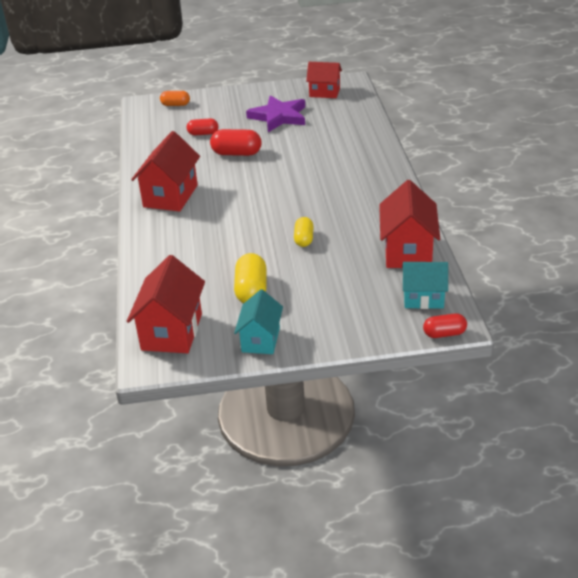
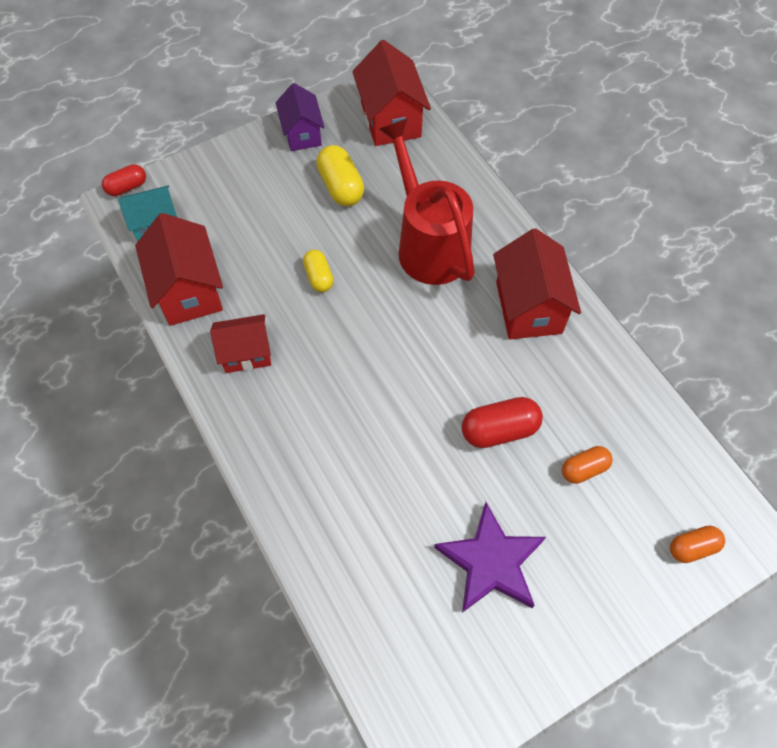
camera: 155 degrees right, 25 degrees up
red capsule [187,118,218,135] -> orange capsule [562,446,613,484]
turquoise house [234,289,283,354] -> purple house [276,83,325,151]
red house [306,62,342,98] -> red house moved to [210,314,271,373]
none -> red watering can [379,118,475,285]

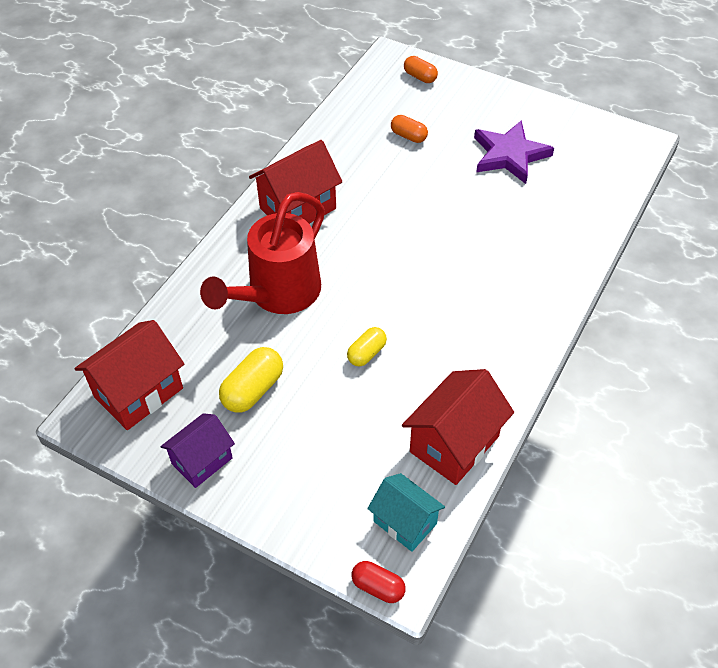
camera: 120 degrees left, 10 degrees down
red house [210,314,271,373] -> none
red capsule [461,397,543,448] -> none

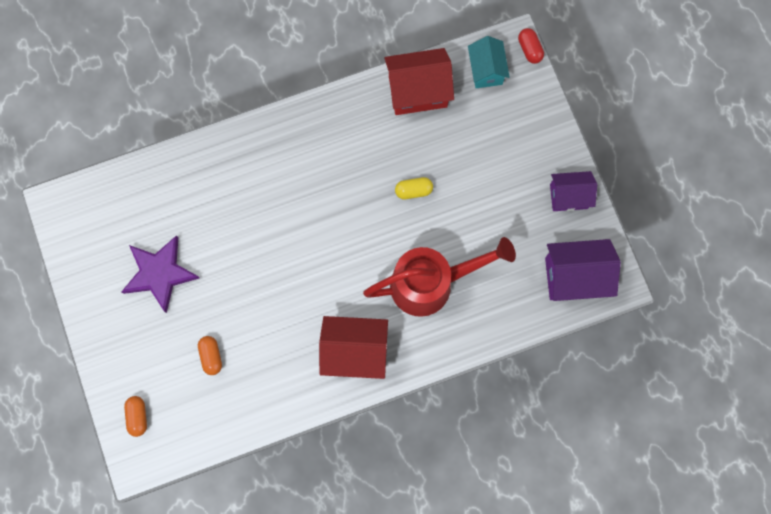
camera: 140 degrees left, 25 degrees up
red house [74,320,184,430] -> purple house [545,239,621,301]
yellow capsule [219,347,283,412] -> none

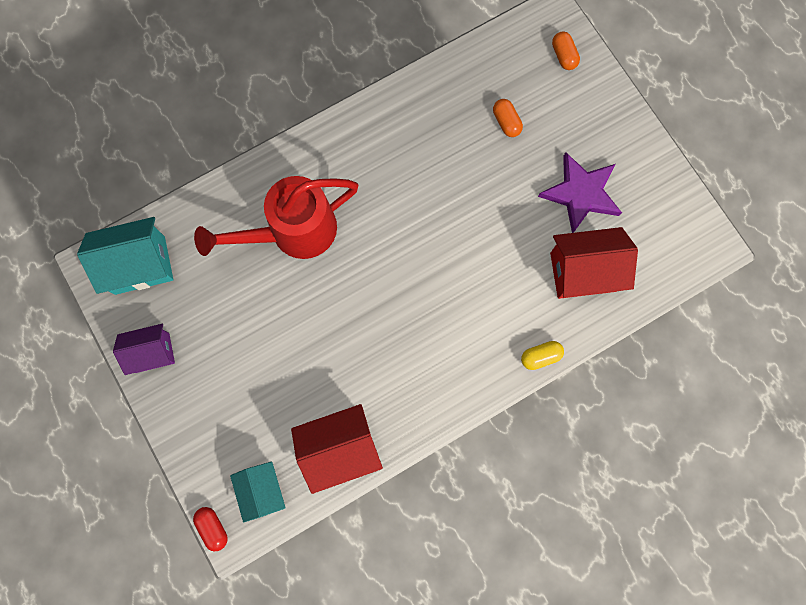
camera: 170 degrees right, 0 degrees up
red house [319,316,388,379] -> red house moved to [550,227,638,299]
yellow capsule [395,177,433,199] -> yellow capsule moved to [521,341,564,370]
purple house [545,239,621,301] -> turquoise house [77,217,173,295]

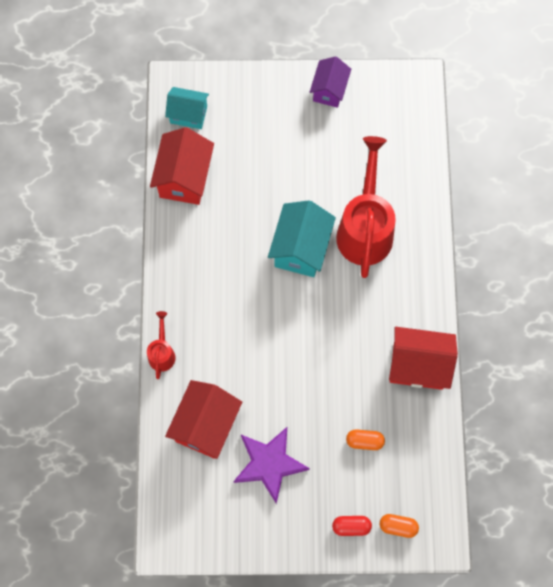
camera: 120 degrees right, 5 degrees down
turquoise house [77,217,173,295] -> turquoise house moved to [268,200,336,277]
red capsule [193,507,228,551] -> red capsule moved to [332,516,372,536]
yellow capsule [521,341,564,370] -> red watering can [147,311,176,379]
none -> red house [389,327,458,390]

